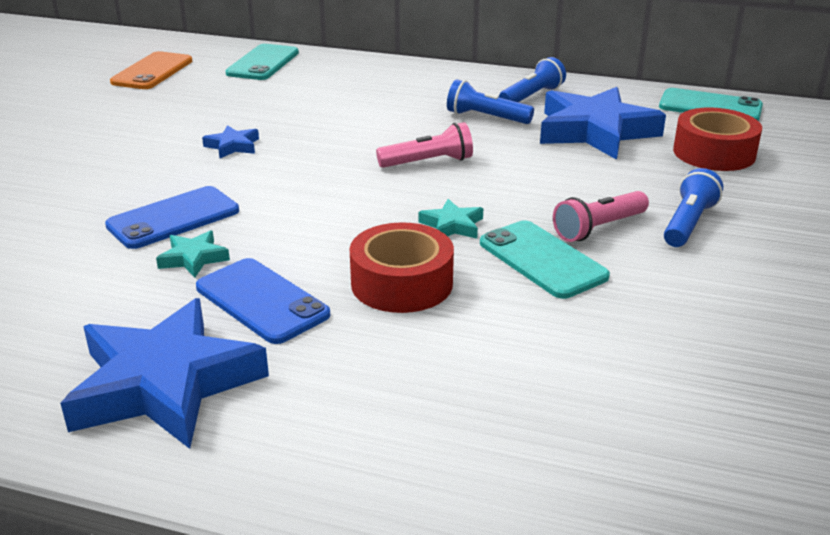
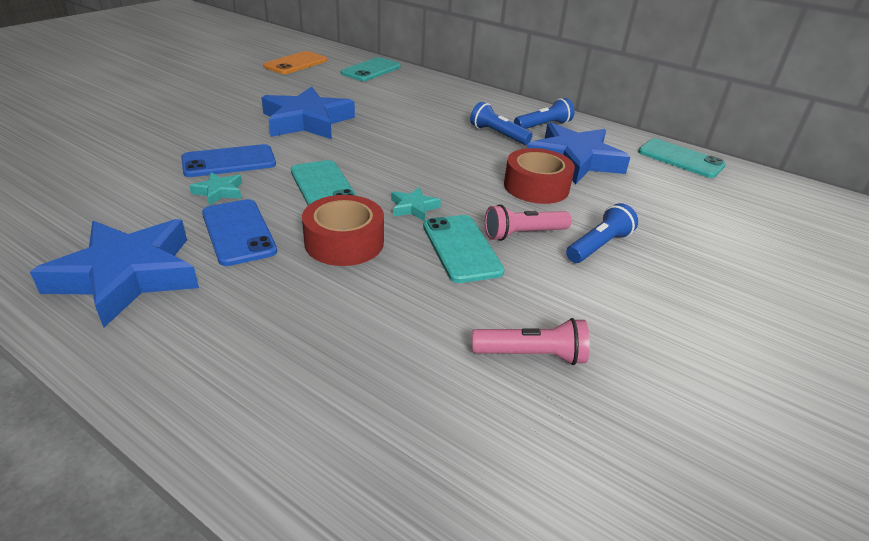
camera: 15 degrees right, 5 degrees up
blue star [202,125,259,158] -> blue star [261,87,355,139], size x2.30
pink flashlight [376,122,473,168] -> pink flashlight moved to [472,318,590,365]
red tape [673,107,762,171] -> red tape moved to [504,148,575,204]
none -> turquoise phone [291,160,357,205]

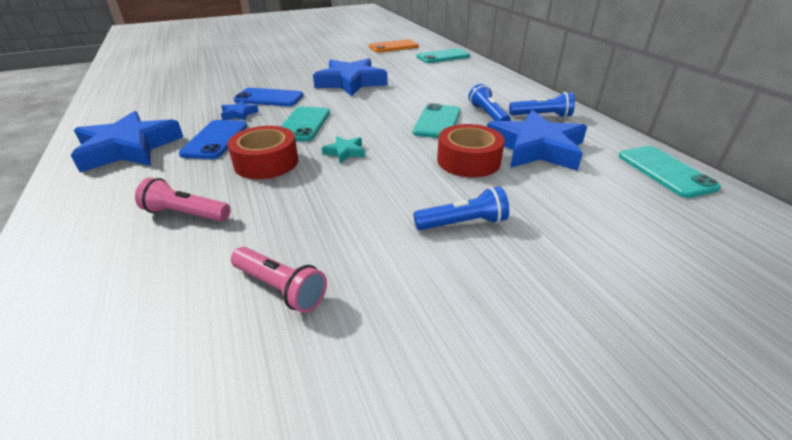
camera: 35 degrees right, 0 degrees up
turquoise star [189,172,242,205] -> blue star [221,100,259,121]
turquoise phone [423,215,505,283] -> turquoise phone moved to [413,103,461,138]
pink flashlight [485,204,571,241] -> pink flashlight moved to [135,178,230,222]

